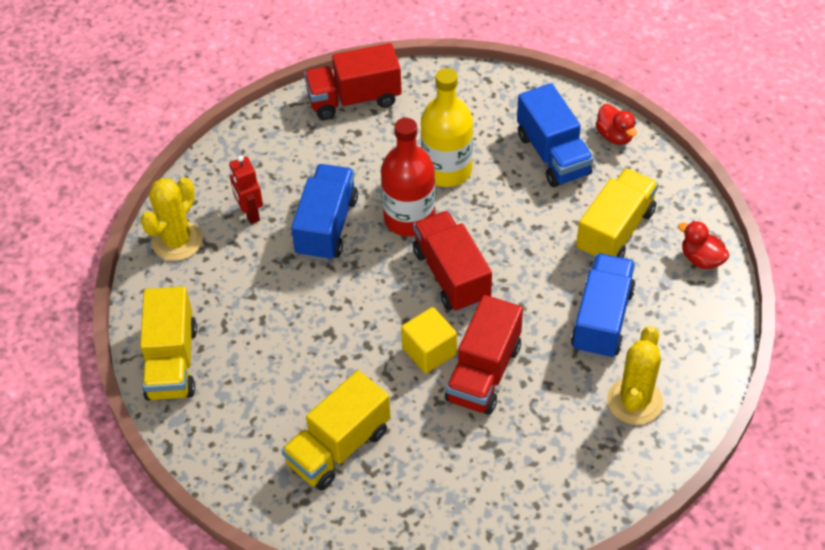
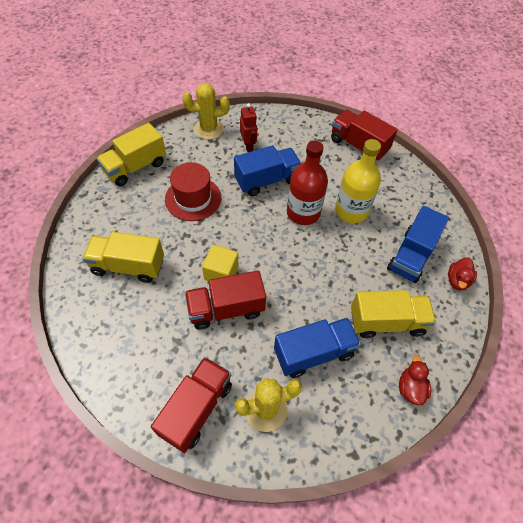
camera: 50 degrees right, 5 degrees up
red robot [229,155,263,224] -> red robot turned 135 degrees clockwise [240,103,257,152]
red truck [413,211,492,312] -> red truck moved to [151,357,232,453]
none -> red hat [165,162,221,221]

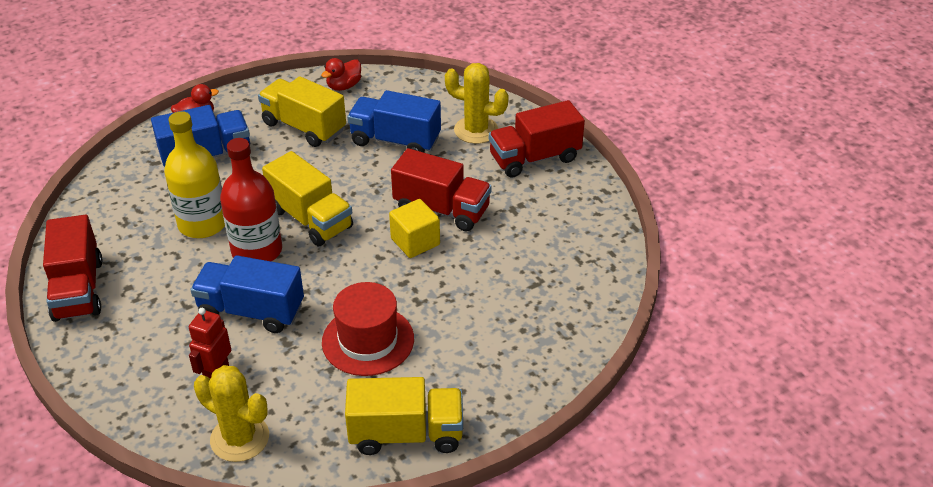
camera: 140 degrees left, 15 degrees down
yellow truck [82,232,164,283] -> yellow truck moved to [262,151,353,246]

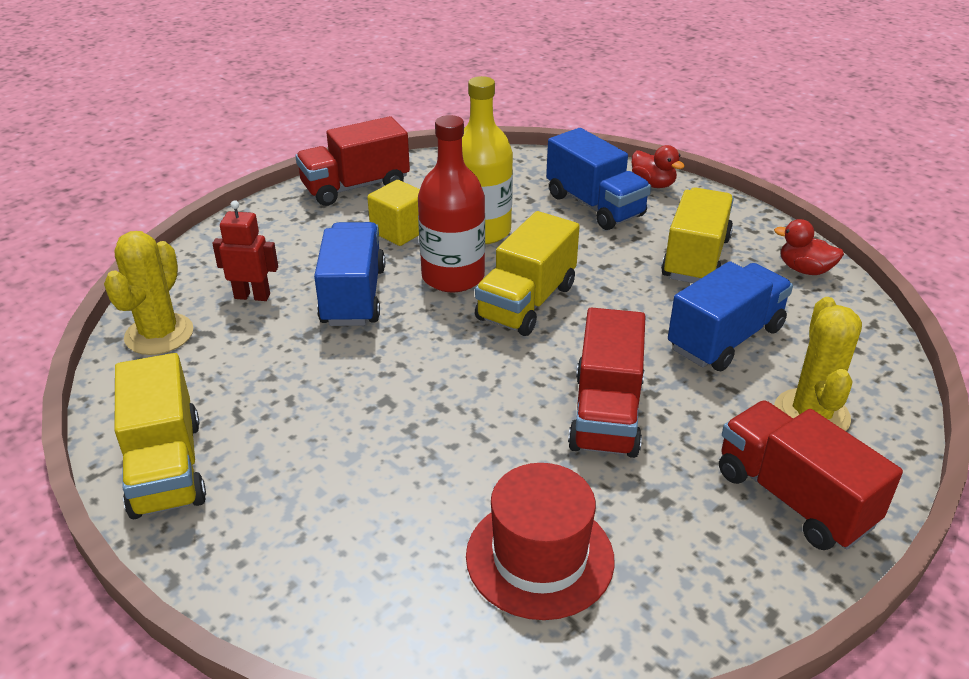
camera: 75 degrees right, 5 degrees down
red hat [322,282,414,376] -> red hat moved to [466,463,615,620]
blue truck [347,90,441,153] -> blue truck turned 45 degrees clockwise [668,261,793,371]
yellow cube [389,199,440,258] -> yellow cube moved to [367,180,420,246]

